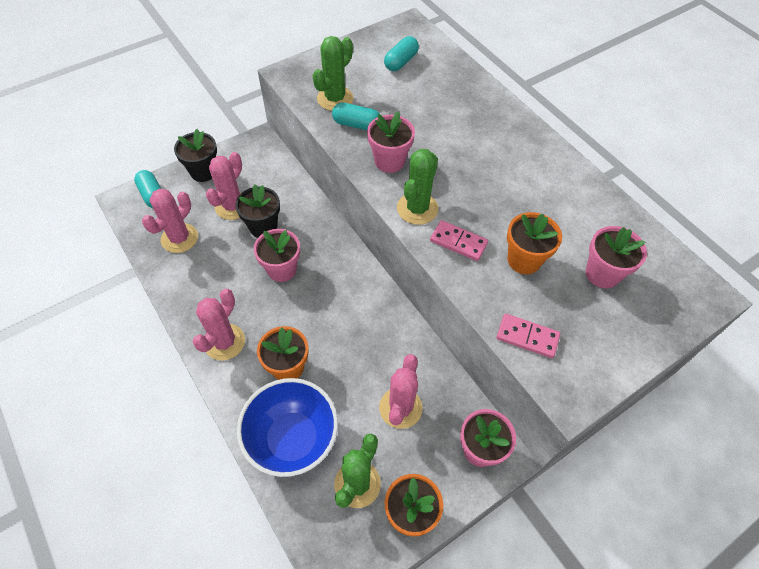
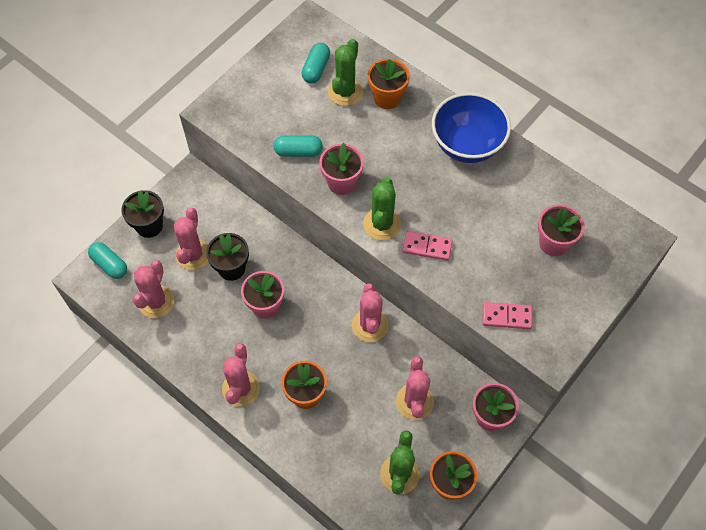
camera: 15 degrees left, 5 degrees up
blue bowl [237,378,338,477] -> blue bowl moved to [432,92,511,163]
green cactus [313,36,353,111] -> green cactus moved to [328,39,363,106]
orange flower pot [507,212,562,274] -> orange flower pot moved to [368,59,410,109]
none -> pink cactus [352,283,389,342]

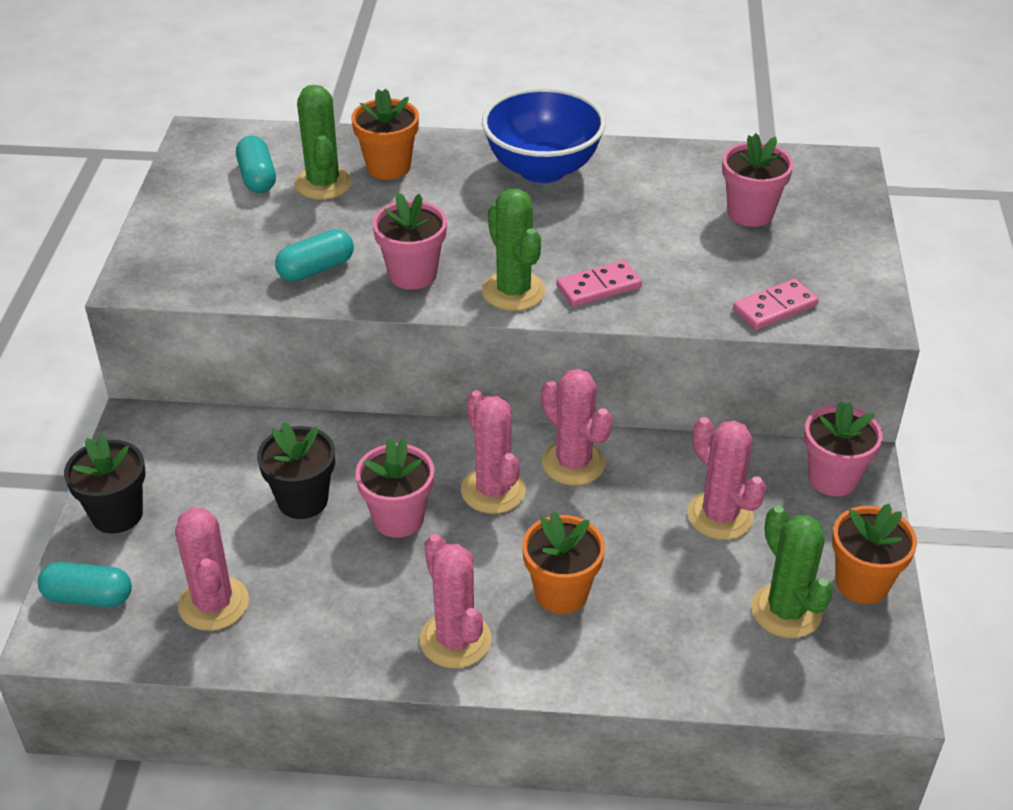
camera: 35 degrees left, 20 degrees down
pink cactus [174,208,209,270] -> pink cactus moved to [461,390,526,514]

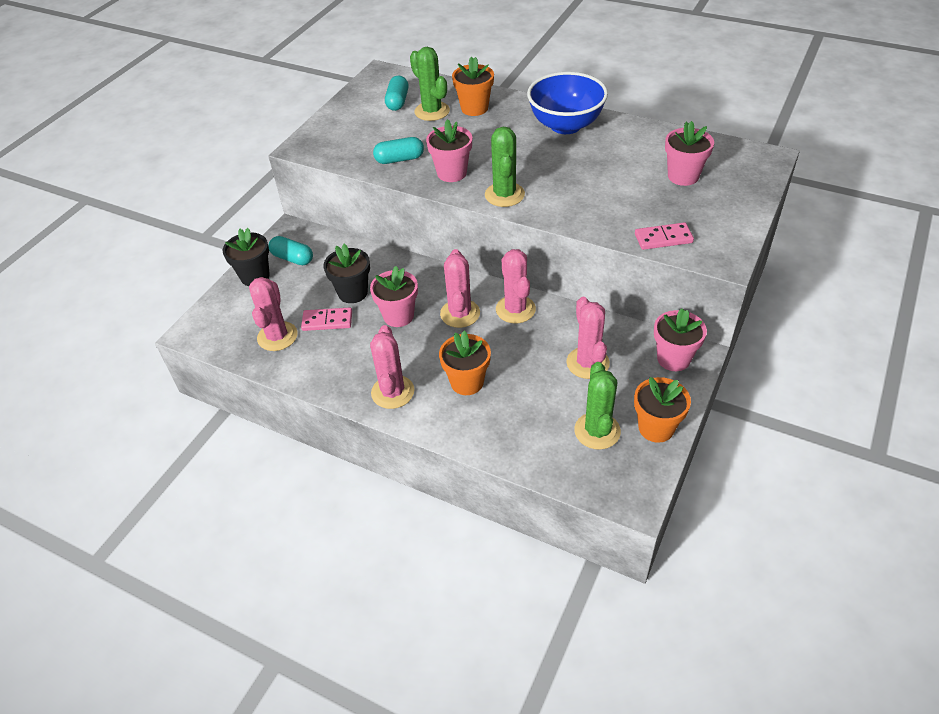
camera: 25 degrees right, 5 degrees up
turquoise capsule [38,562,132,607] -> turquoise capsule moved to [268,236,313,265]
green cactus [294,85,352,200] -> green cactus turned 45 degrees counterclockwise [410,47,450,121]
pink domino [557,260,642,307] -> pink domino moved to [301,308,352,331]

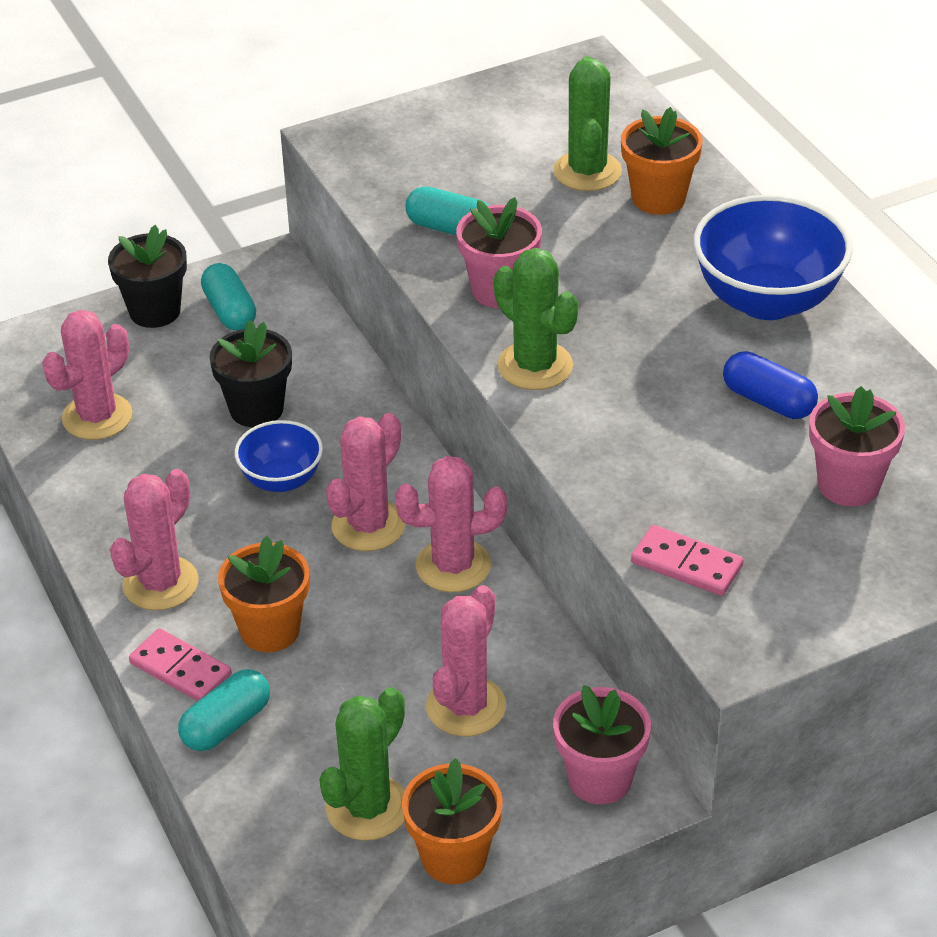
camera: 35 degrees right, 5 degrees down
pink domino [301,308,352,331] -> pink domino moved to [129,628,232,701]
pink flower pot [370,266,418,327] -> blue bowl [234,420,323,492]
turquoise capsule [385,75,408,111] -> turquoise capsule moved to [178,669,270,751]
green cactus [485,127,525,207] -> green cactus turned 75 degrees counterclockwise [494,248,579,390]
pink cactus [496,249,536,323] -> pink cactus turned 60 degrees clockwise [395,456,507,592]
none -> blue capsule [723,351,818,419]

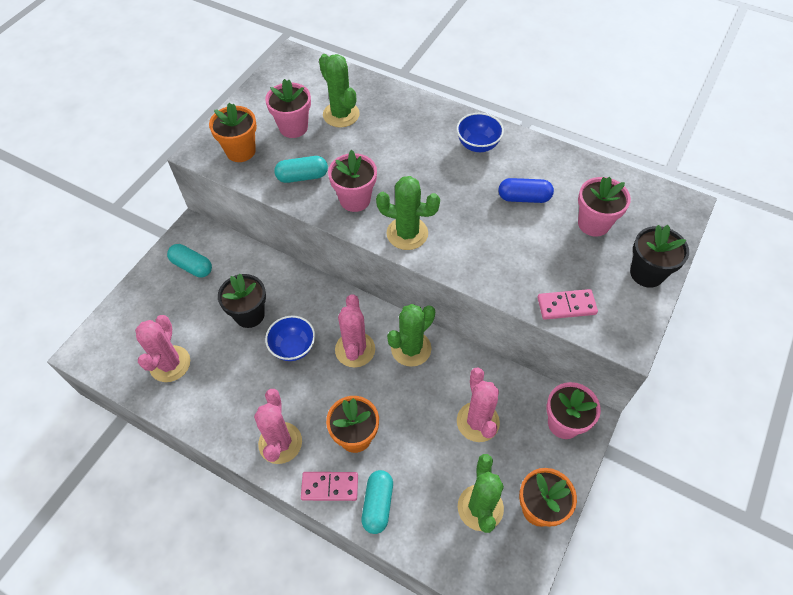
camera: 35 degrees left, 15 degrees up
black flower pot [108,225,187,328] -> black flower pot moved to [630,225,689,288]
pink cactus [395,456,507,592] -> green cactus [387,304,435,367]
orange flower pot [621,107,703,215] -> orange flower pot moved to [209,103,257,162]
blue bowl [693,195,853,320] -> blue bowl [457,113,504,152], size x0.57
none -> pink flower pot [265,79,311,138]

